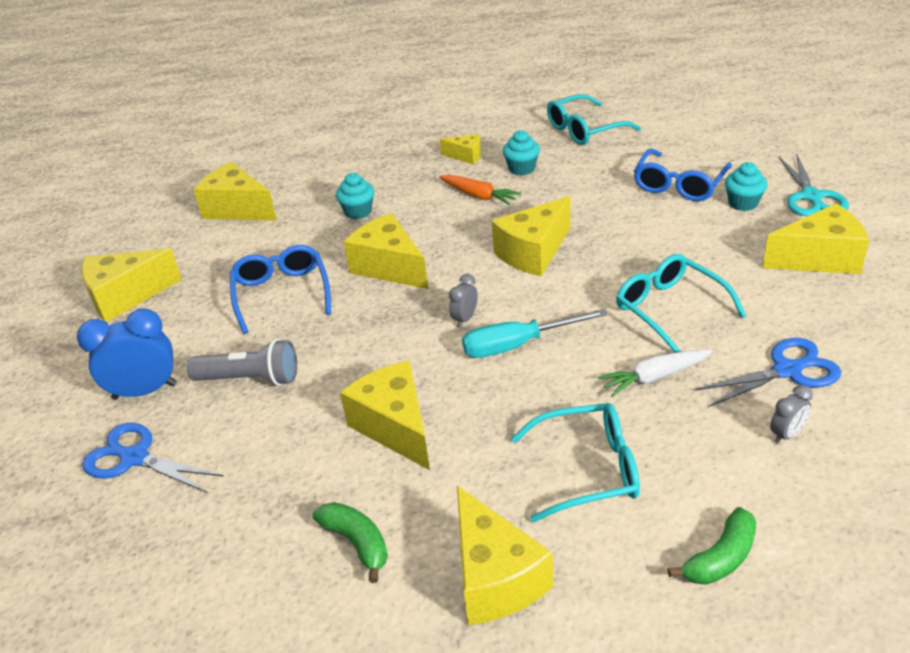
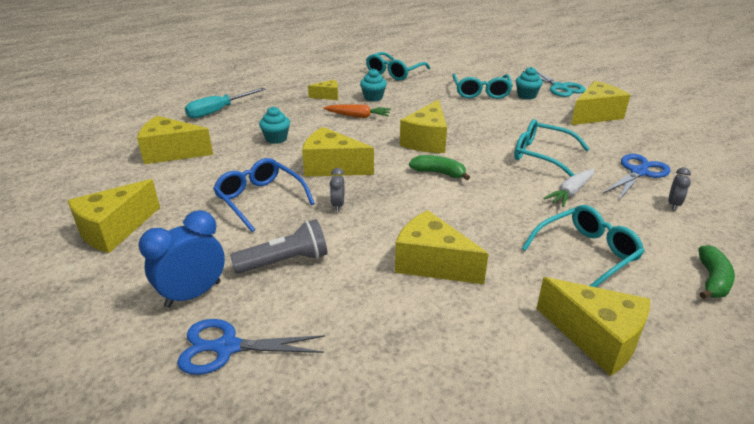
camera: 30 degrees left, 5 degrees down
green banana [312,502,388,583] -> green banana moved to [409,155,470,180]
grey clock [449,274,478,327] -> grey clock moved to [330,168,344,211]
turquoise screwdriver [462,309,608,358] -> turquoise screwdriver moved to [185,88,265,119]
blue glasses [634,149,732,201] -> turquoise glasses [452,74,513,99]

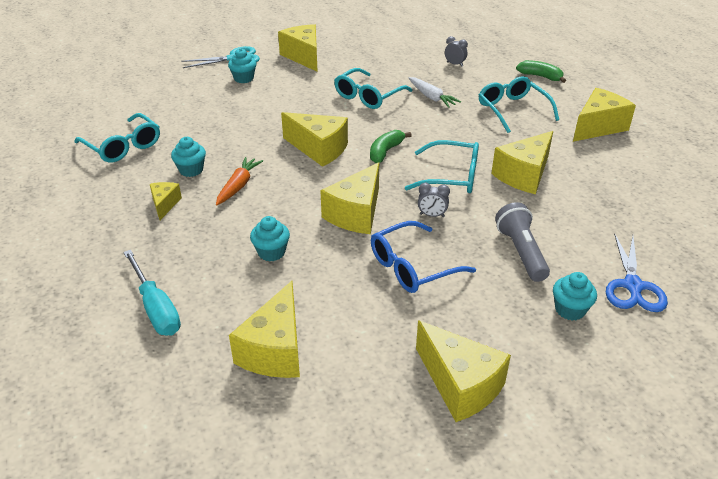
camera: 80 degrees left, 5 degrees up
blue clock [139,210,225,308] -> turquoise cupcake [553,272,597,321]
turquoise glasses [452,74,513,99] -> turquoise glasses moved to [405,140,479,193]
blue scissors [603,154,671,200] -> none

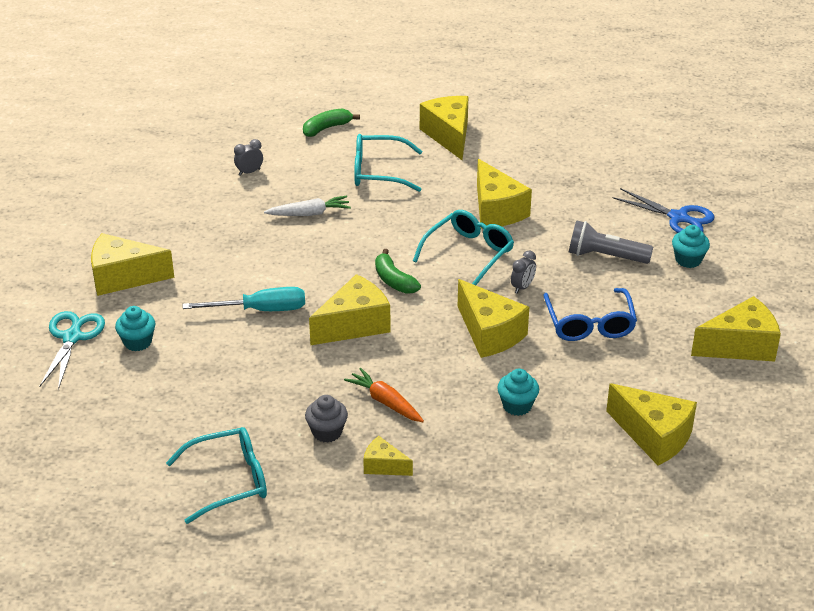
camera: 65 degrees left, 0 degrees up
turquoise screwdriver [123,250,181,336] -> turquoise screwdriver moved to [183,287,305,311]
turquoise cupcake [171,137,206,177] -> grey cupcake [305,395,348,443]
turquoise glasses [334,68,413,109] -> none

